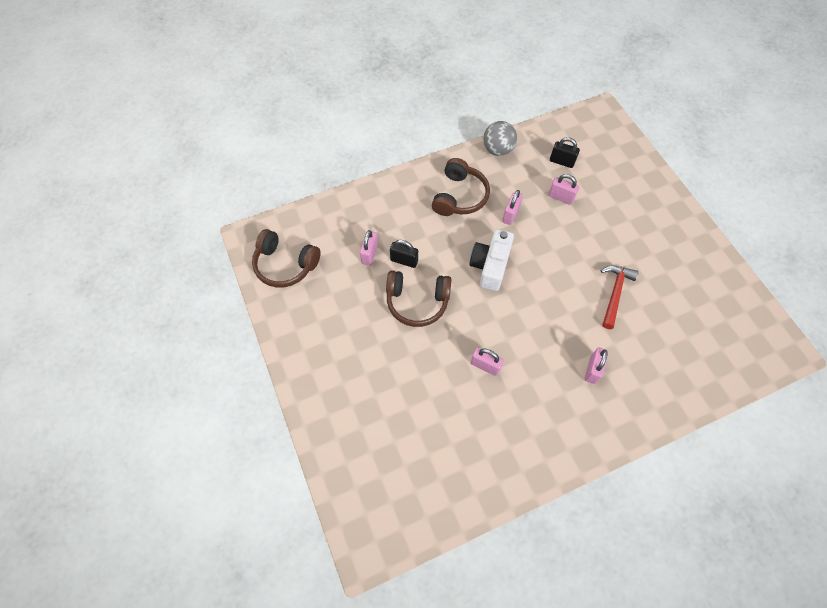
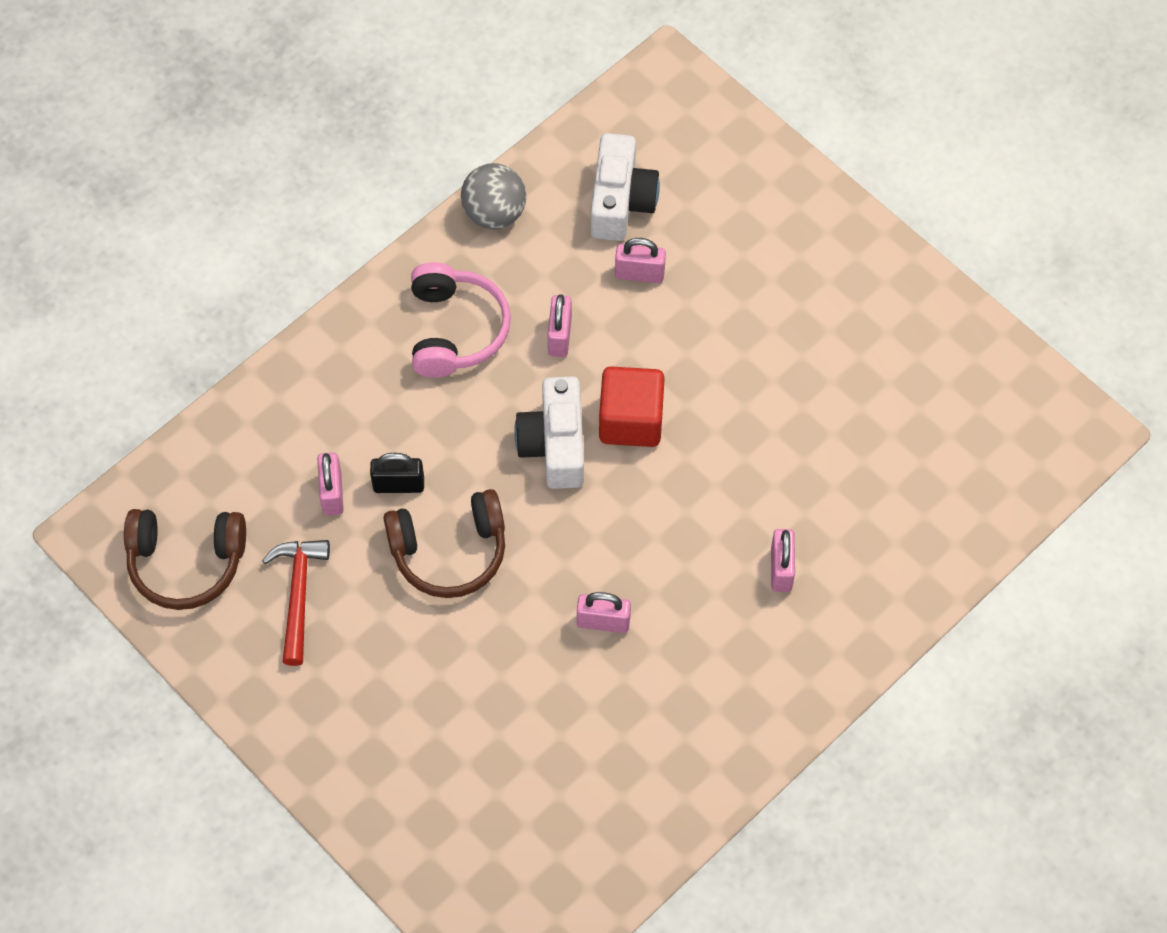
camera: 20 degrees left, 0 degrees up
brown headphones [432,158,490,216] -> pink headphones [411,262,511,378]
black padlock [550,137,580,168] -> white camera [590,133,660,241]
red hammer [601,266,639,329] -> red hammer moved to [262,540,330,666]
none -> red cube [599,366,665,447]

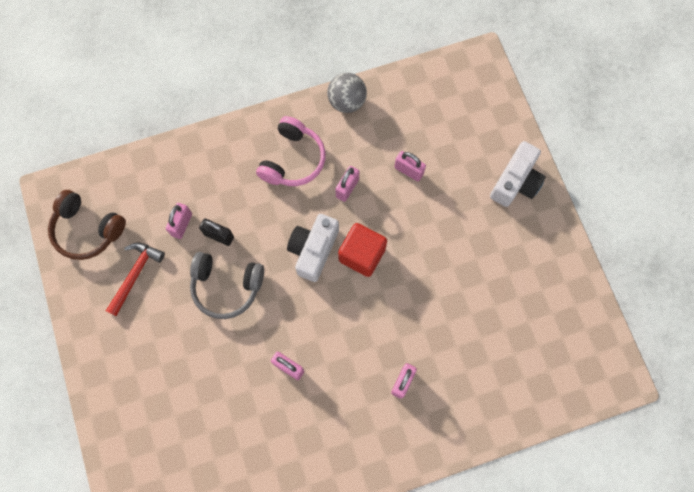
camera: 25 degrees right, 10 degrees up
brown headphones [384,489,505,598] -> grey headphones [190,252,264,319]
white camera [590,133,660,241] -> white camera moved to [490,141,546,207]

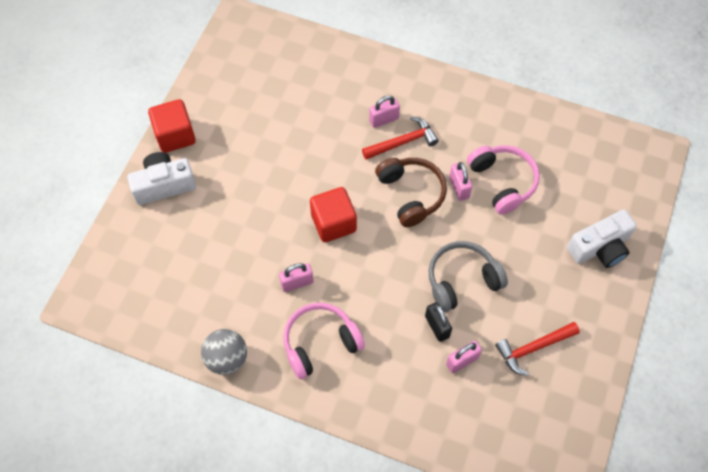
camera: 140 degrees left, 10 degrees down
brown headphones [48,190,126,260] -> brown headphones moved to [375,158,447,227]
grey headphones [190,252,264,319] -> grey headphones turned 75 degrees counterclockwise [429,241,508,312]
white camera [287,214,339,282] -> white camera moved to [567,209,637,268]
pink padlock [394,151,426,181] -> none
none -> red cube [148,99,196,153]
none -> red hammer [362,116,438,160]
none -> pink headphones [467,145,540,215]

